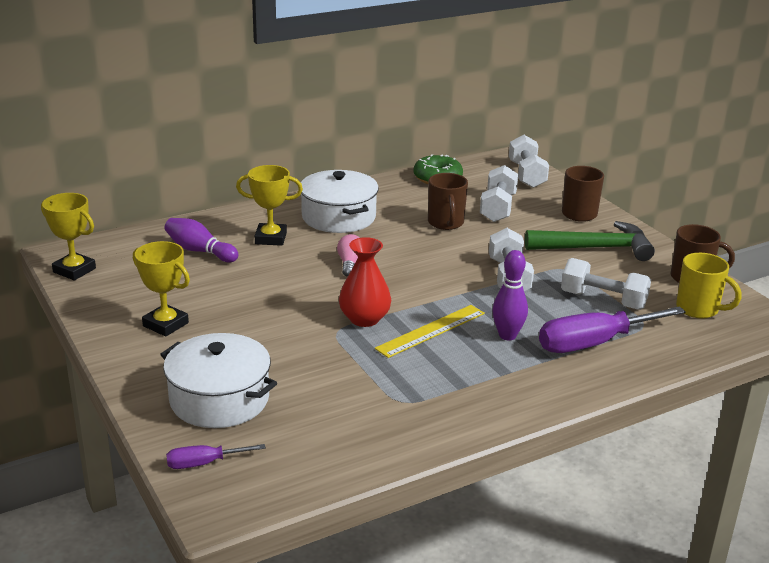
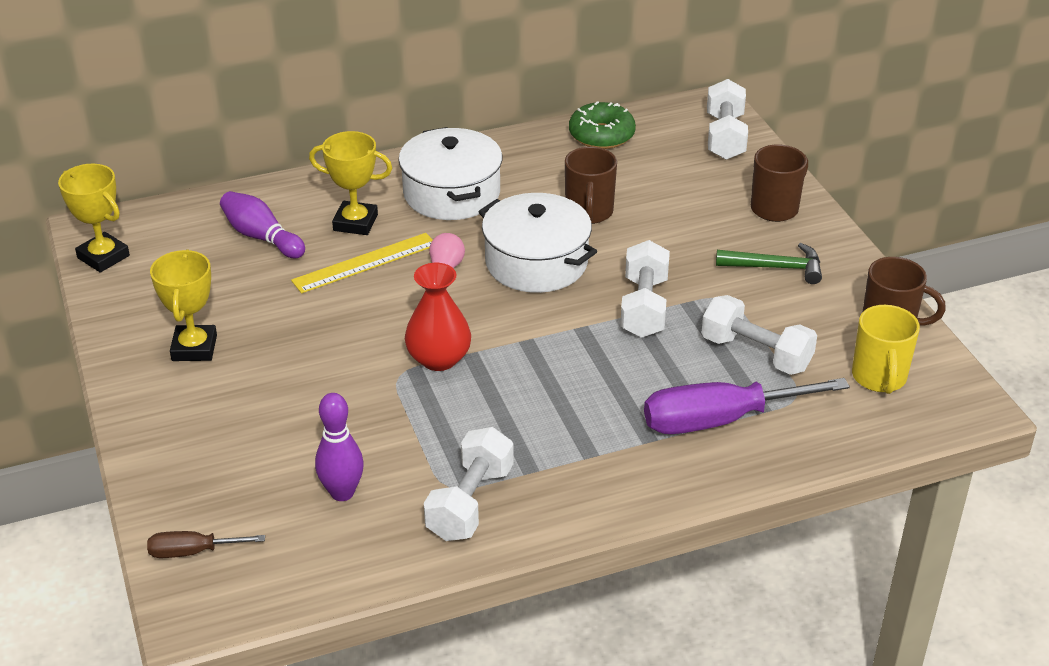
camera: 10 degrees right, 10 degrees up
yellow trophy [133,241,190,337] -> yellow trophy turned 45 degrees clockwise [150,249,217,361]
white pot [160,333,277,428] -> white pot moved to [478,193,597,293]
purple screwdriver [166,444,266,469] -> brown screwdriver [147,531,265,558]
yellow ruler [375,305,485,358] -> yellow ruler moved to [291,233,433,293]
white dumbbell [480,165,518,222] -> white dumbbell moved to [424,427,514,541]
purple bowling pin [492,250,528,340] -> purple bowling pin moved to [315,393,364,501]
green hammer [525,221,655,261] -> green hammer [716,243,822,284], size x0.64
yellow mug [676,253,742,319] -> yellow mug turned 45 degrees clockwise [852,305,920,394]

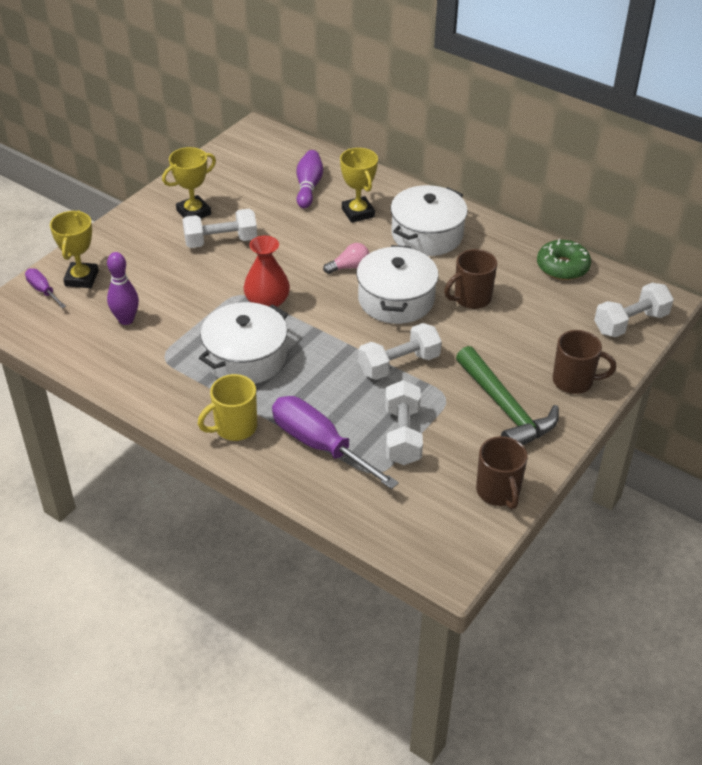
camera: 55 degrees right, 5 degrees up
yellow trophy [58,164,130,272] -> yellow trophy moved to [50,210,98,288]
brown screwdriver [147,531,265,558] -> purple screwdriver [25,268,66,308]
yellow ruler [291,233,433,293] -> none
white dumbbell [424,427,514,541] -> white dumbbell moved to [182,209,257,248]
green hammer [716,243,822,284] -> green hammer [456,346,559,445], size x1.57
yellow mug [852,305,920,394] -> yellow mug moved to [198,374,257,441]
none -> white pot [199,302,288,384]

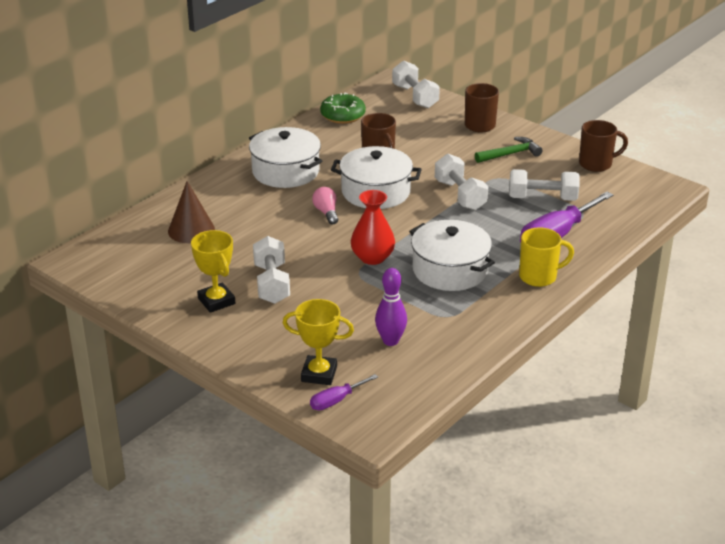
camera: 85 degrees left, 10 degrees down
yellow mug [198,374,257,441] -> yellow mug turned 75 degrees counterclockwise [519,227,574,287]
purple bowling pin [296,150,323,208] -> brown cone [168,181,215,243]
yellow trophy [340,148,378,223] -> none
green hammer [456,346,559,445] -> green hammer [475,137,543,163], size x0.64

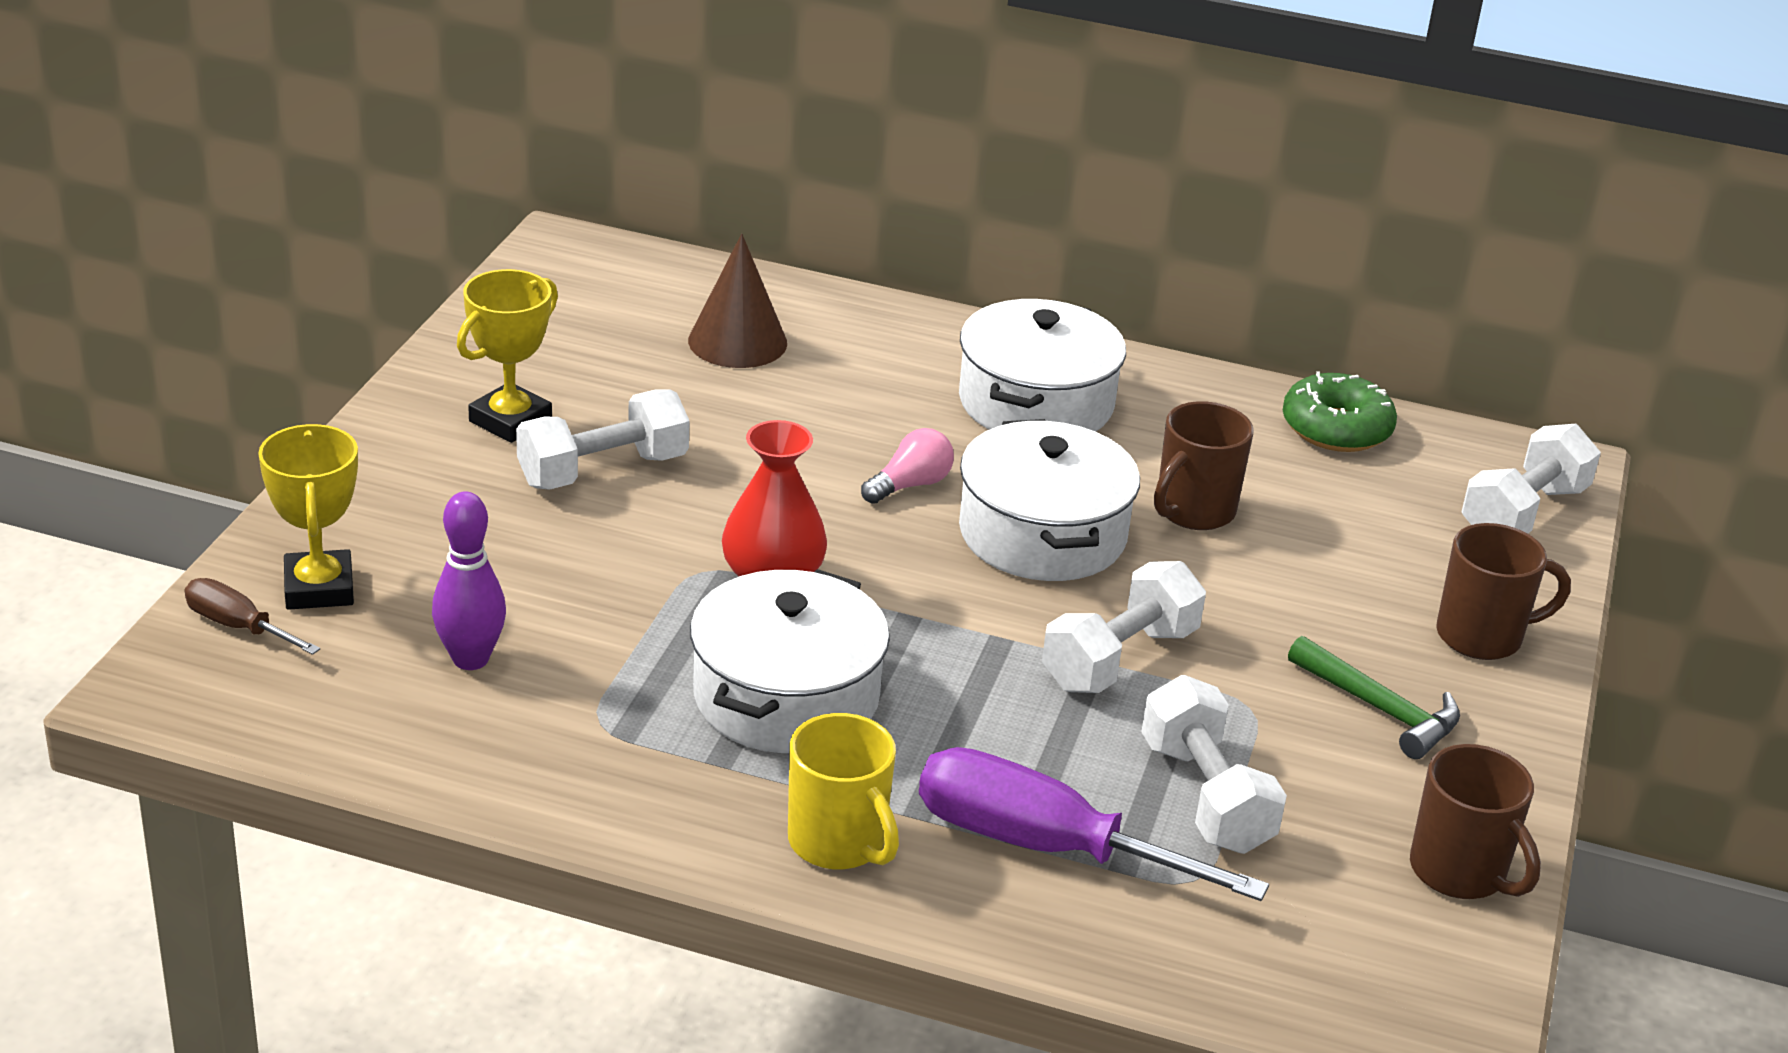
camera: 65 degrees right, 0 degrees up
purple screwdriver [310,374,378,410] -> brown screwdriver [185,578,320,655]

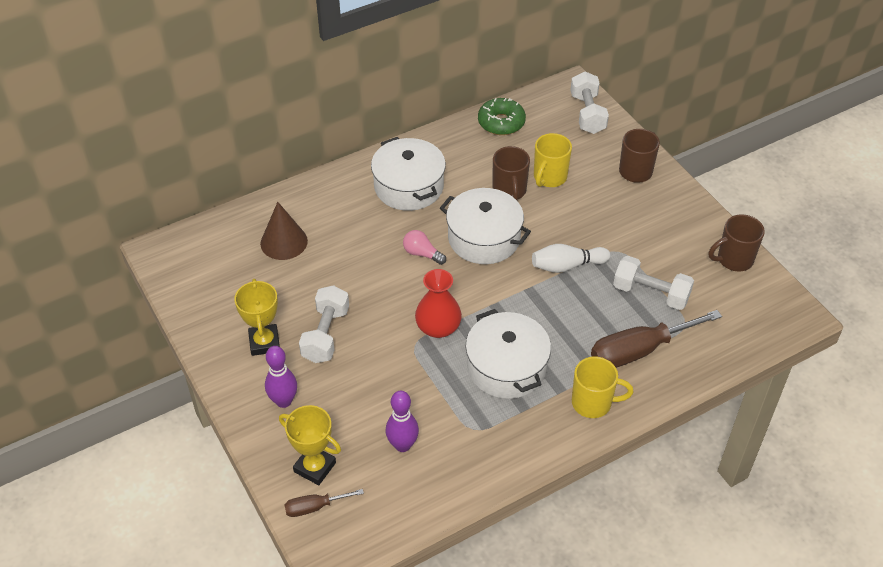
camera: 45 degrees left, 15 degrees up
pink light bulb [861,428,954,504] -> pink light bulb turned 60 degrees counterclockwise [403,230,446,265]
purple screwdriver [919,747,1269,901] -> brown screwdriver [591,310,722,368]
white dumbbell [1042,561,1206,693] -> white bowling pin [532,244,610,273]
green hammer [1288,636,1460,759] -> none
brown mug [1410,744,1541,899] -> brown mug turned 150 degrees clockwise [709,215,765,271]
none -> purple bowling pin [265,346,297,408]
none -> yellow mug [534,133,572,187]

